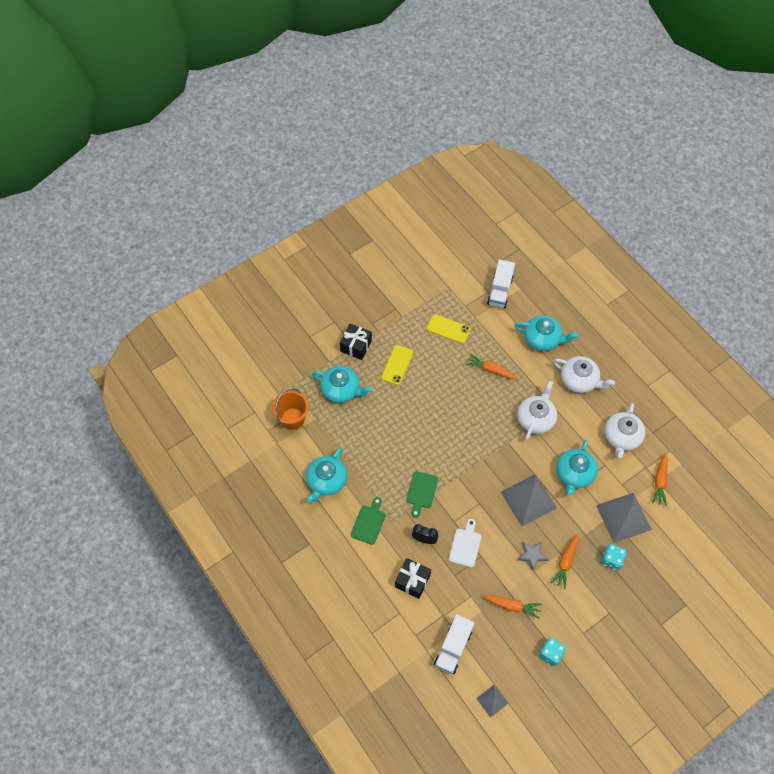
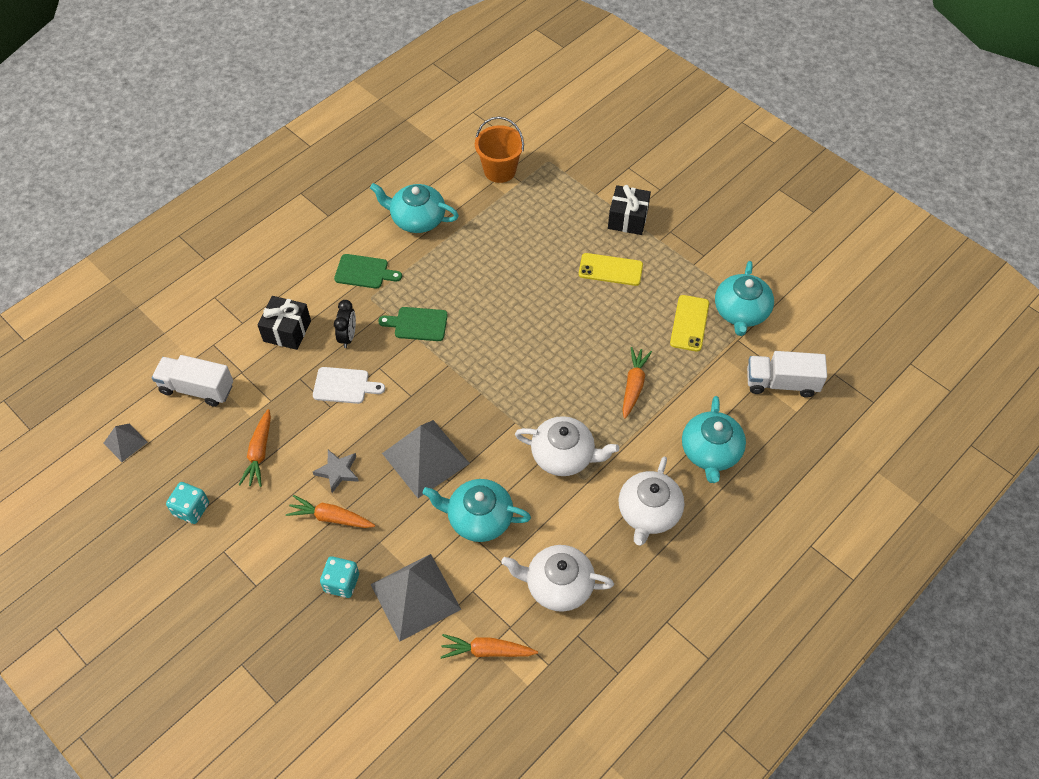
camera: 80 degrees right, 5 degrees down
turquoise teapot [312,366,372,403] -> turquoise teapot moved to [715,261,774,336]

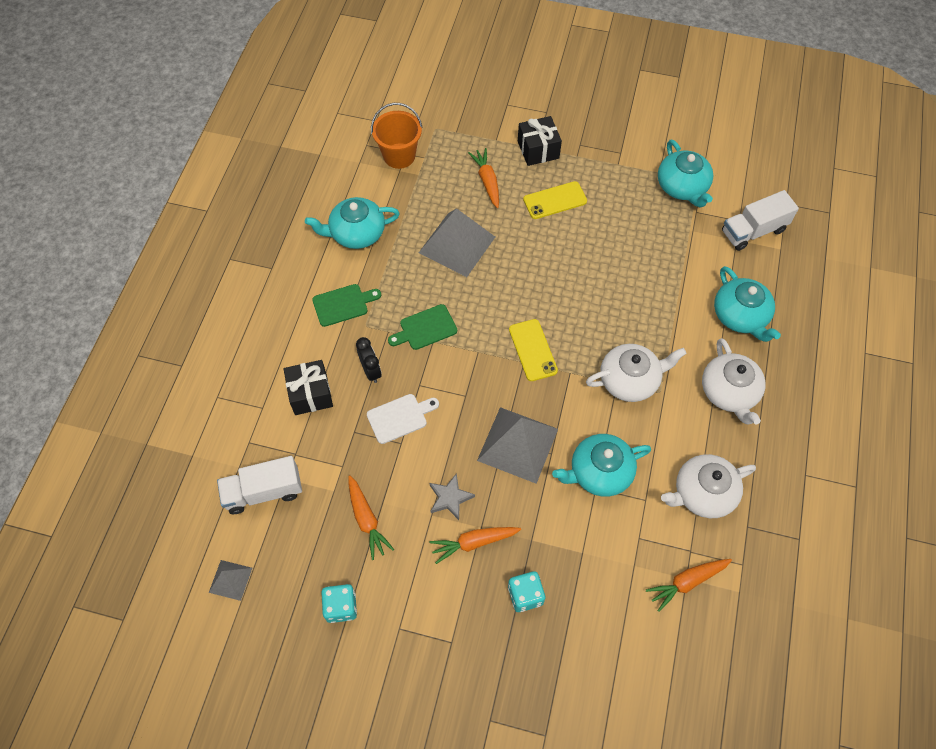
camera: 30 degrees left, 5 degrees up
grey pyramid [370,554,462,641] -> grey pyramid moved to [419,208,495,277]
orange carrot [622,347,652,419] -> orange carrot moved to [468,148,499,208]
yellow phone [670,295,709,352] -> yellow phone moved to [509,319,558,381]

